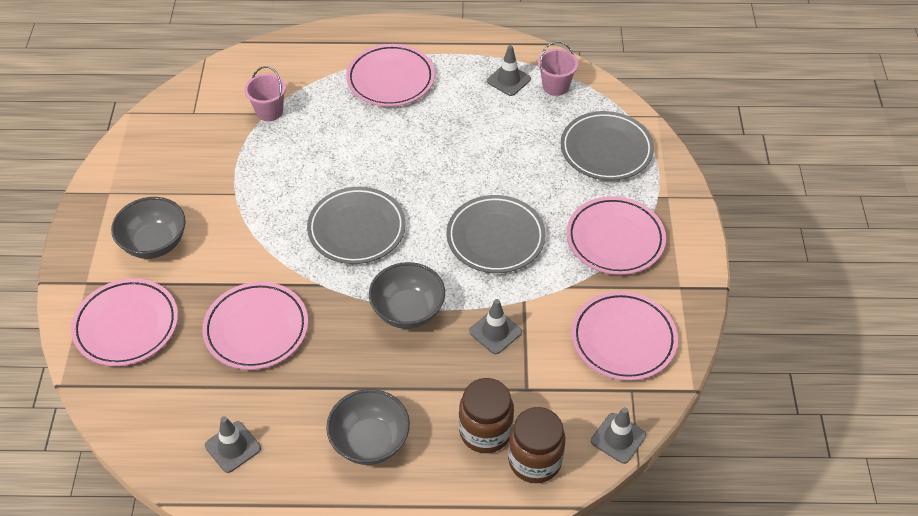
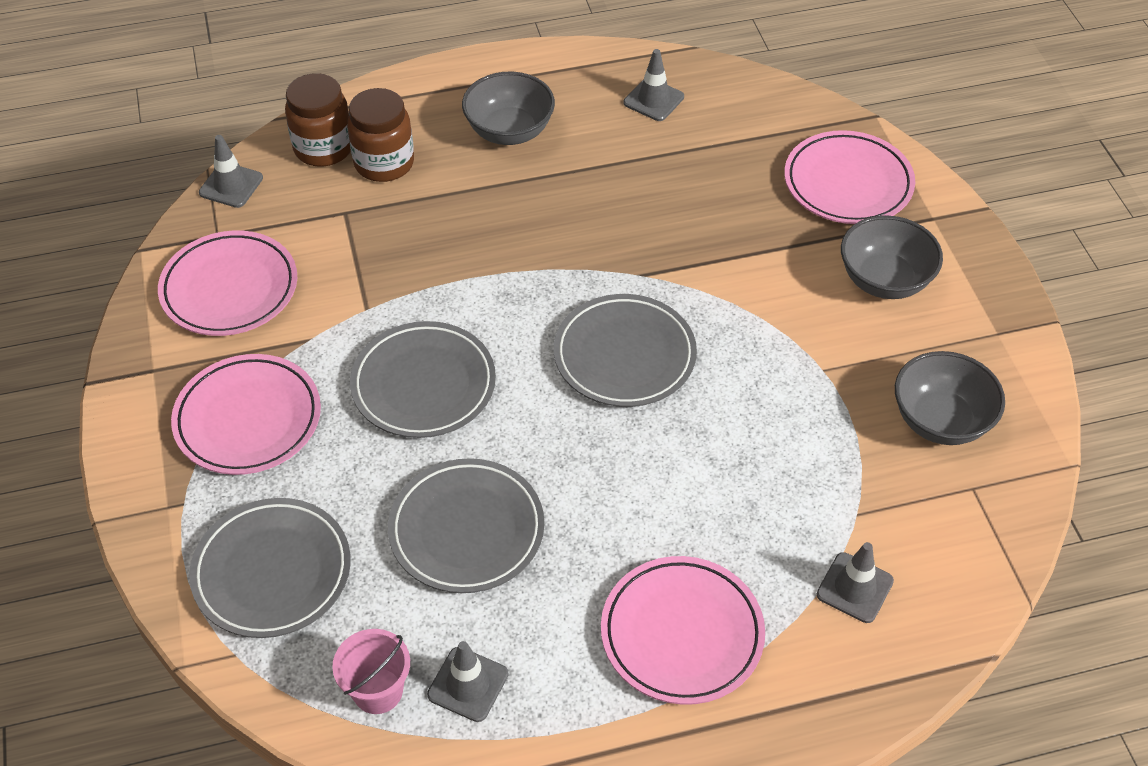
camera: 165 degrees right, 0 degrees up
pink plate [202,282,308,370] -> none
pink bucket [245,66,286,121] -> none
grey bowl [369,262,445,329] -> grey bowl moved to [895,351,1005,445]
grey traffic cone [469,299,522,354] -> grey traffic cone moved to [817,542,894,623]
none -> grey plate [388,458,544,593]

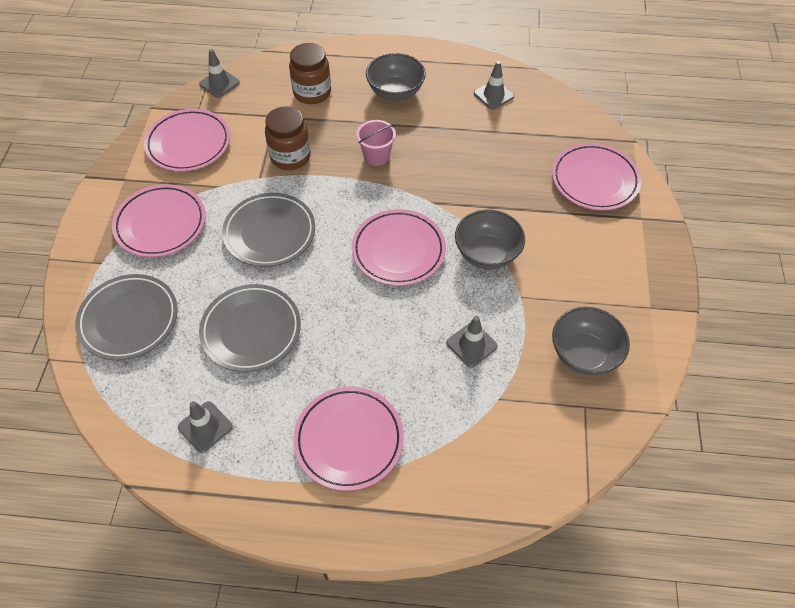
camera: 20 degrees right, 5 degrees up
brown jar [285,73,351,167] -> brown jar moved to [265,106,311,170]
pink bucket [332,629,410,714] -> pink bucket moved to [356,120,396,166]
grey plate [554,294,697,407] -> pink plate [352,209,446,286]
grey traffic cone [817,542,894,623] -> grey traffic cone moved to [446,316,498,368]
grey bowl [841,215,943,299] -> grey bowl moved to [455,209,525,270]

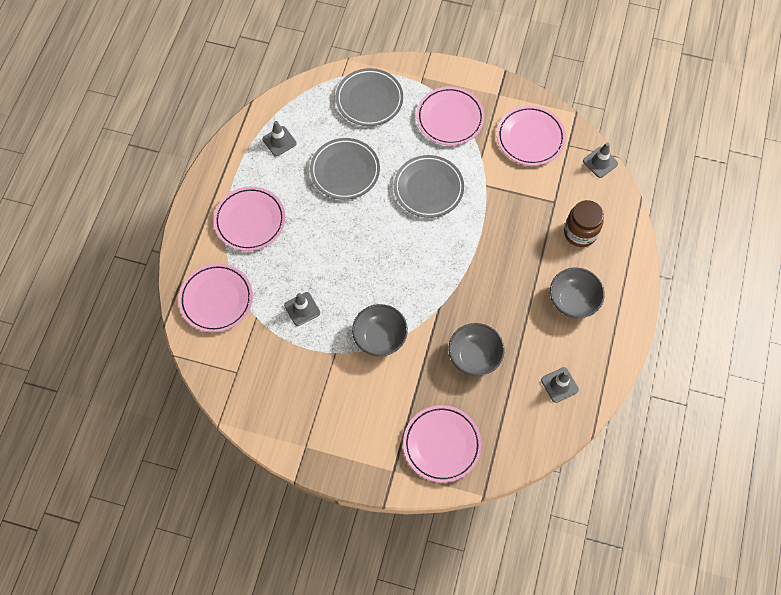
camera: 100 degrees right, 10 degrees up
brown jar [265,106,311,170] -> none
pink plate [352,209,446,286] -> pink plate moved to [178,264,253,332]
pink bucket [356,120,396,166] -> none
grey bowl [552,307,630,376] -> grey bowl moved to [449,323,504,376]

